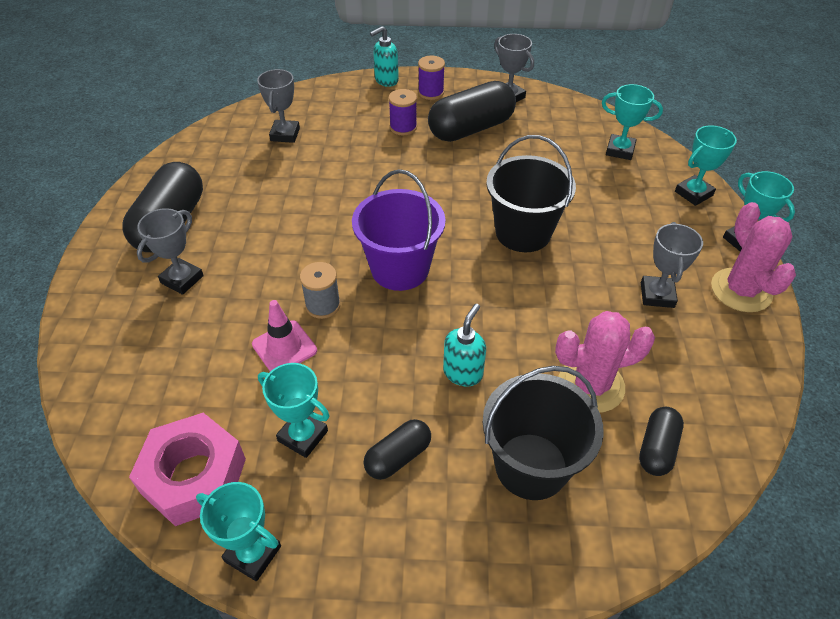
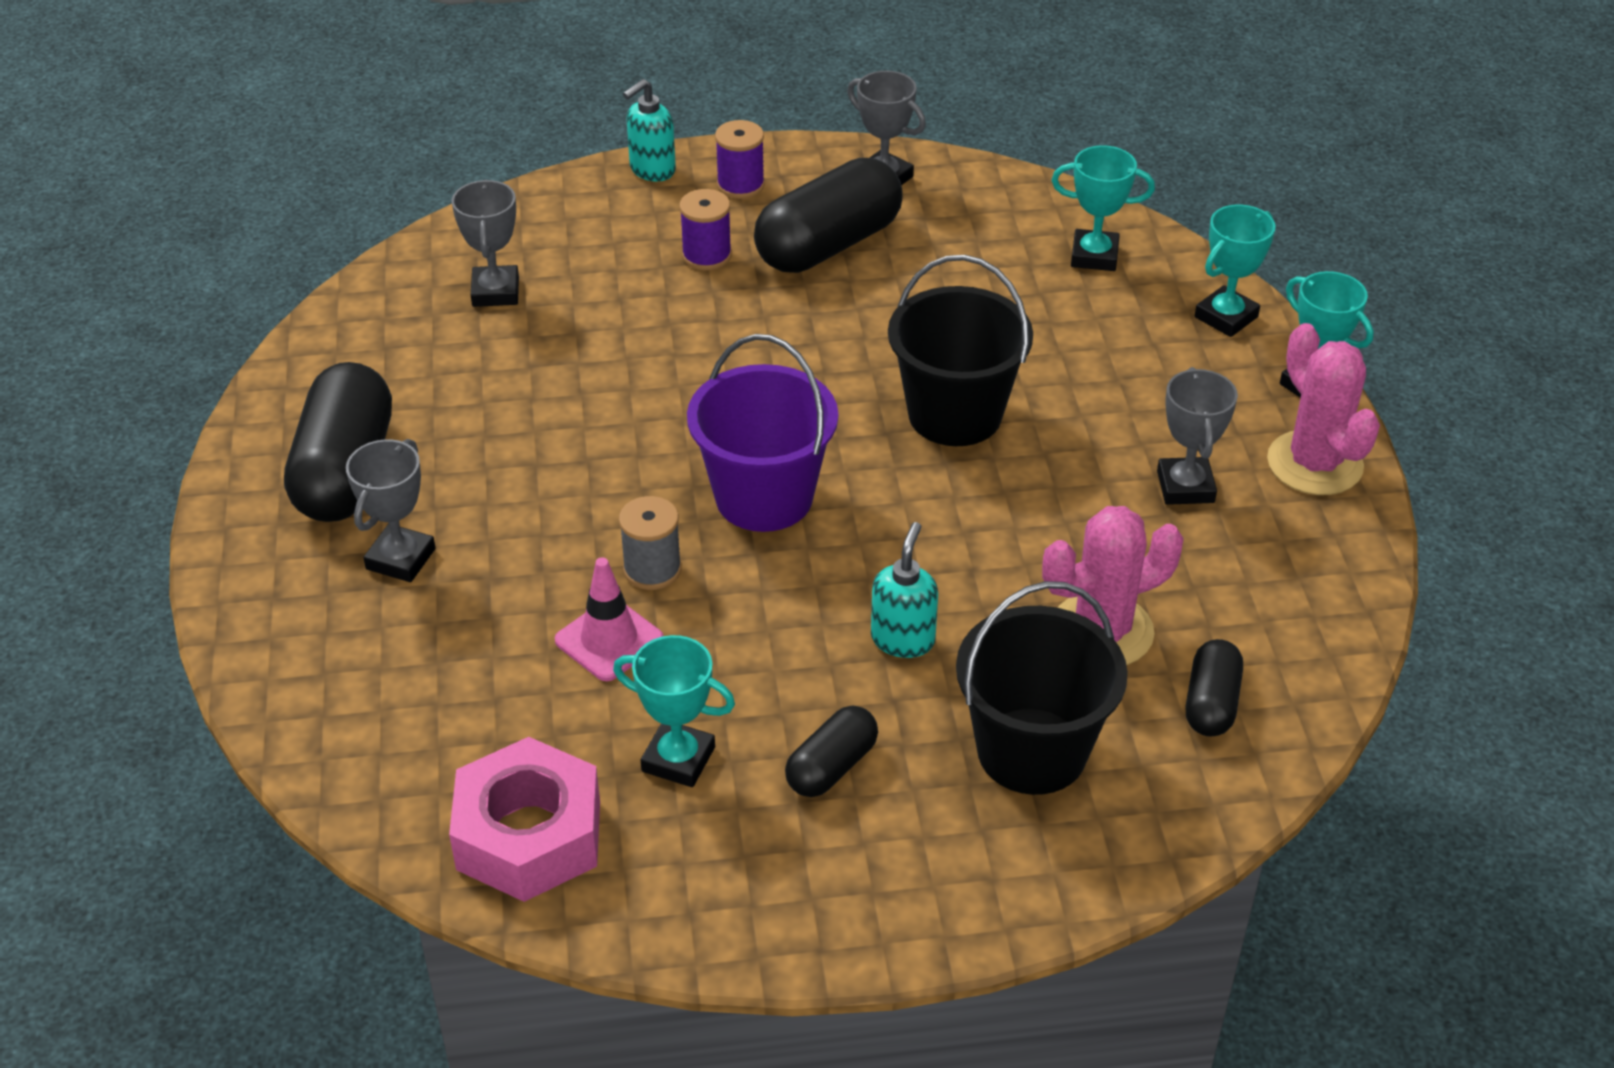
camera: 10 degrees left, 5 degrees down
turquoise trophy [196,482,281,581] -> none

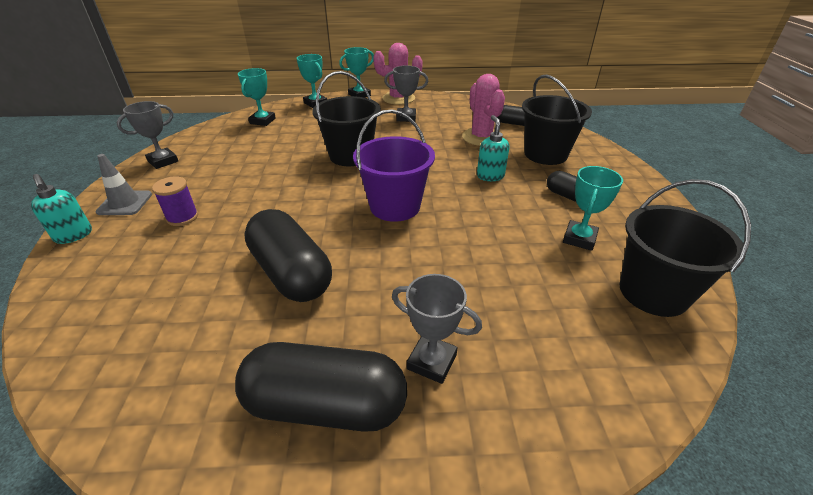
camera: 85 degrees left, 5 degrees down
pink nut [449,737,600,902] -> black bucket [619,179,751,317]
grey trophy [452,180,519,307] -> none
pink traffic cone [555,557,663,681] -> none
grey spool [619,496,682,590] -> none
purple spool [715,120,765,199] -> grey traffic cone [96,154,152,215]
black capsule [754,158,903,273] -> black capsule moved to [244,209,332,302]
turquoise soap dispenser [871,522,938,658] -> turquoise soap dispenser turned 60 degrees clockwise [477,115,510,181]

